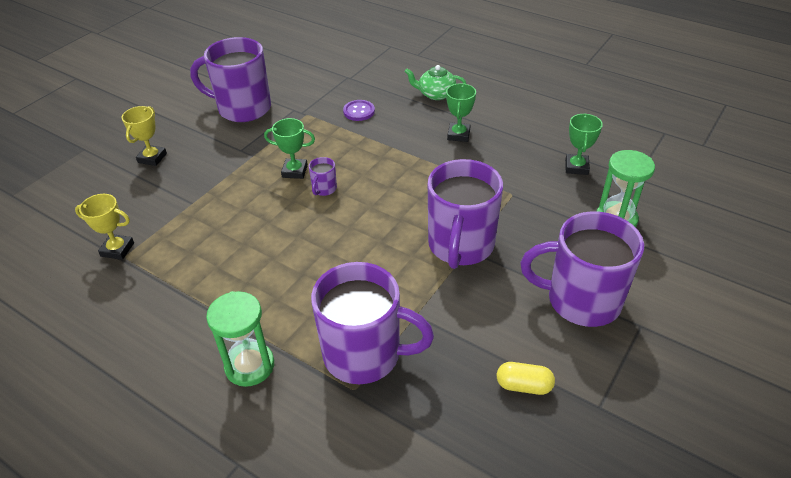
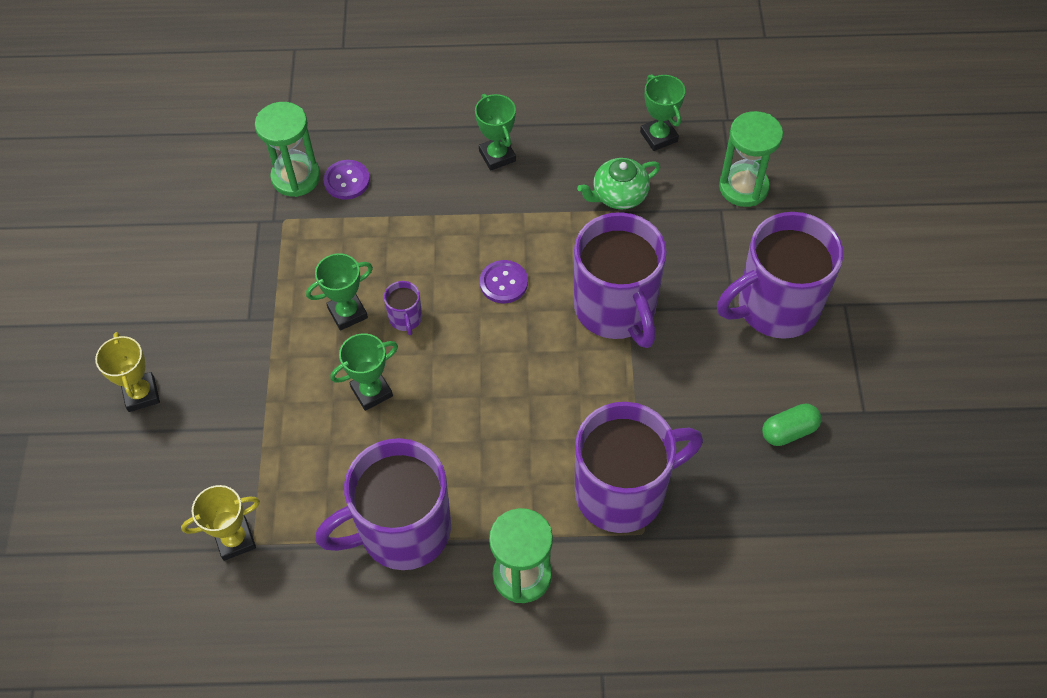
camera: 35 degrees left, 15 degrees up
purple mug [190,37,271,122] -> purple mug moved to [315,438,451,570]
green teapot [405,65,466,100] -> green teapot moved to [577,158,660,209]
yellow capsule [497,362,555,395] -> green capsule [762,404,821,446]
none -> green hourglass [255,102,320,197]
none -> green trophy [330,333,398,411]
none -> purple button [480,260,528,303]

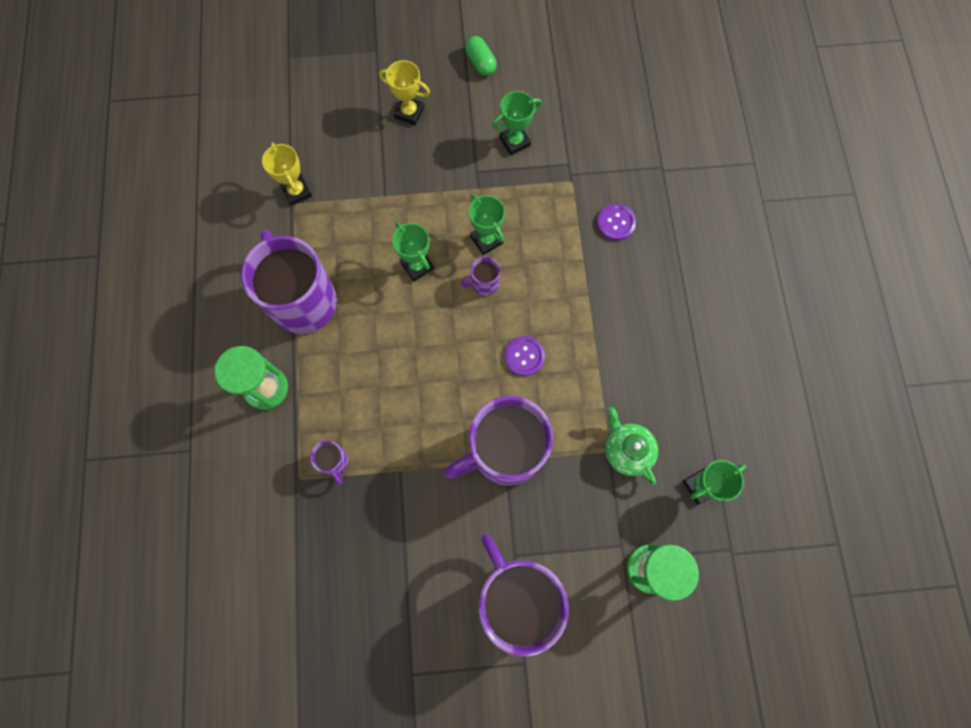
camera: 85 degrees right, 15 degrees up
yellow trophy [95,332,160,412] -> yellow trophy turned 45 degrees clockwise [379,60,430,125]
green hourglass [255,102,320,197] -> none
green trophy [475,94,516,171] -> green trophy moved to [492,91,542,155]
purple mug [575,402,703,533] -> purple mug [310,441,348,485], size x0.41
green capsule [762,404,821,446] -> green capsule moved to [465,36,497,76]

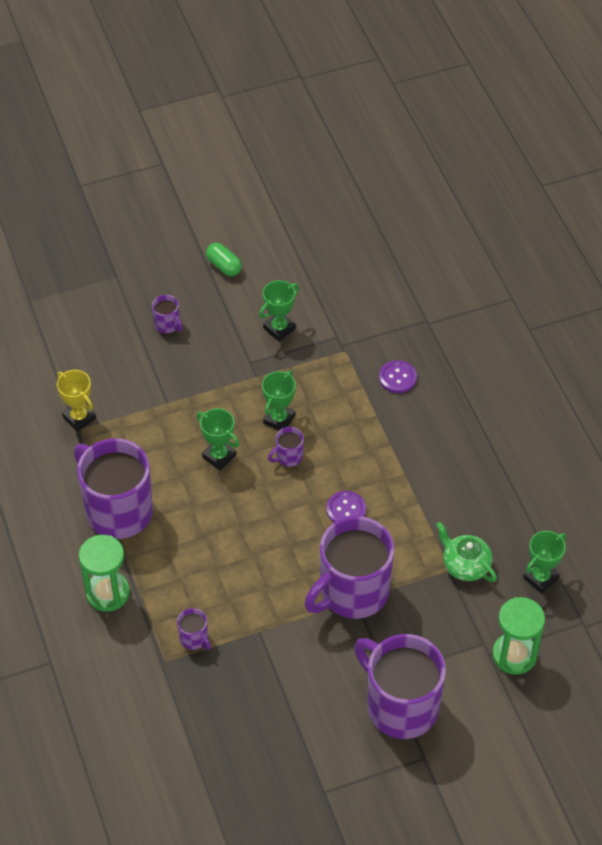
camera: 15 degrees left, 20 degrees down
yellow trophy [379,60,430,125] -> purple mug [152,295,183,333]
green trophy [469,194,505,255] -> green trophy turned 75 degrees clockwise [262,371,296,430]

